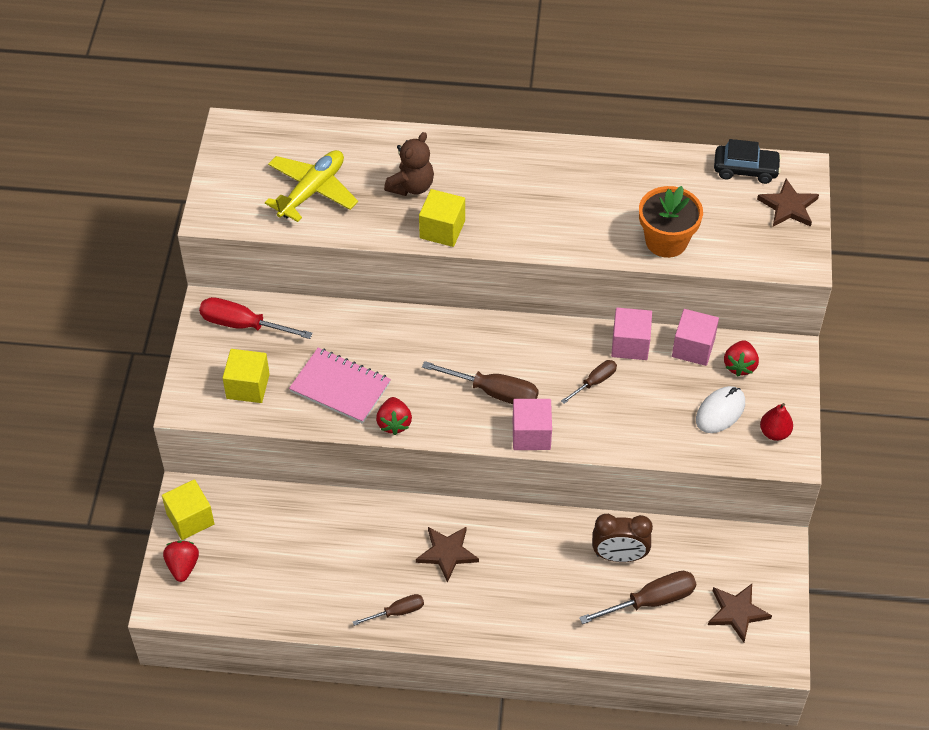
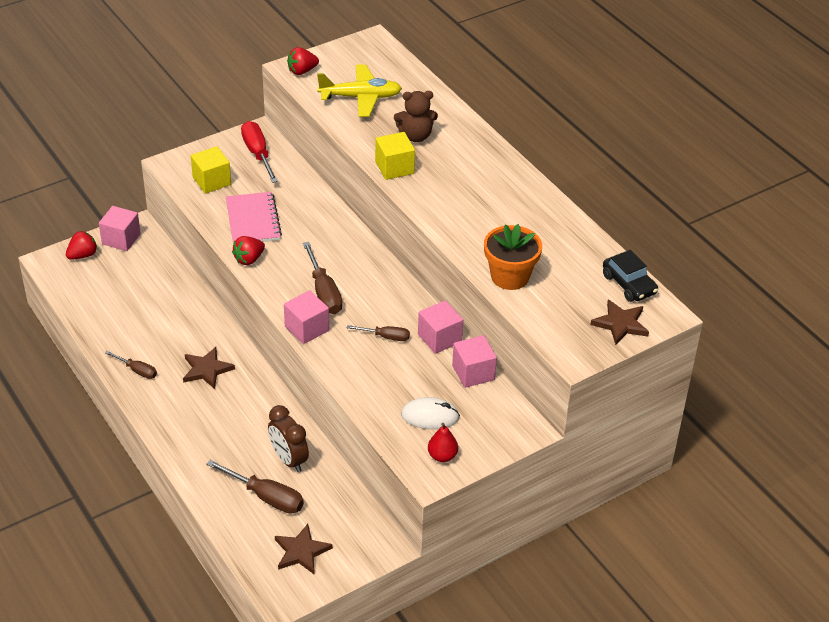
camera: 50 degrees right, 10 degrees down
yellow cube [162,479,214,540] -> pink cube [99,206,141,251]
red strawberry [724,340,759,376] -> red strawberry moved to [287,47,319,75]

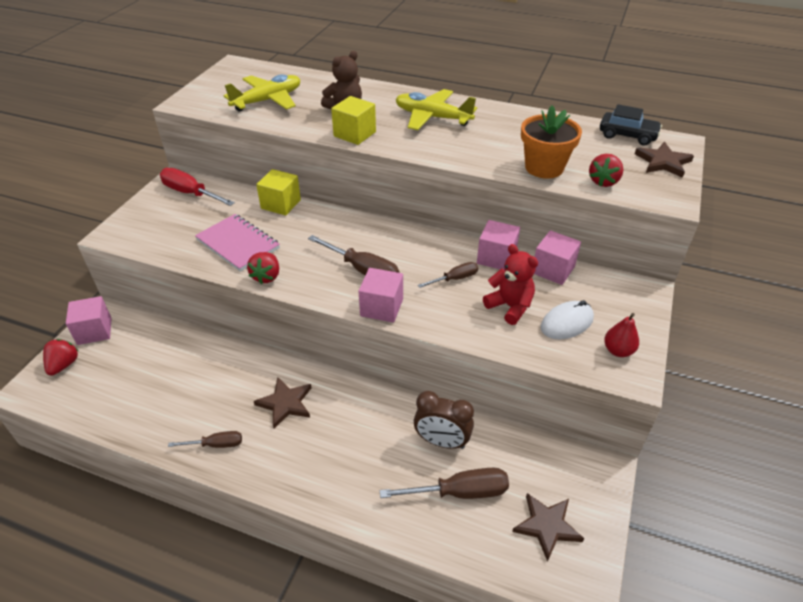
camera: 35 degrees left, 0 degrees up
yellow cube [191,146,231,194] -> yellow cube moved to [256,169,301,216]
red strawberry [287,47,319,75] -> red strawberry moved to [589,154,623,187]
none -> yellow plane [396,89,477,130]
none -> red teddy bear [483,244,538,325]

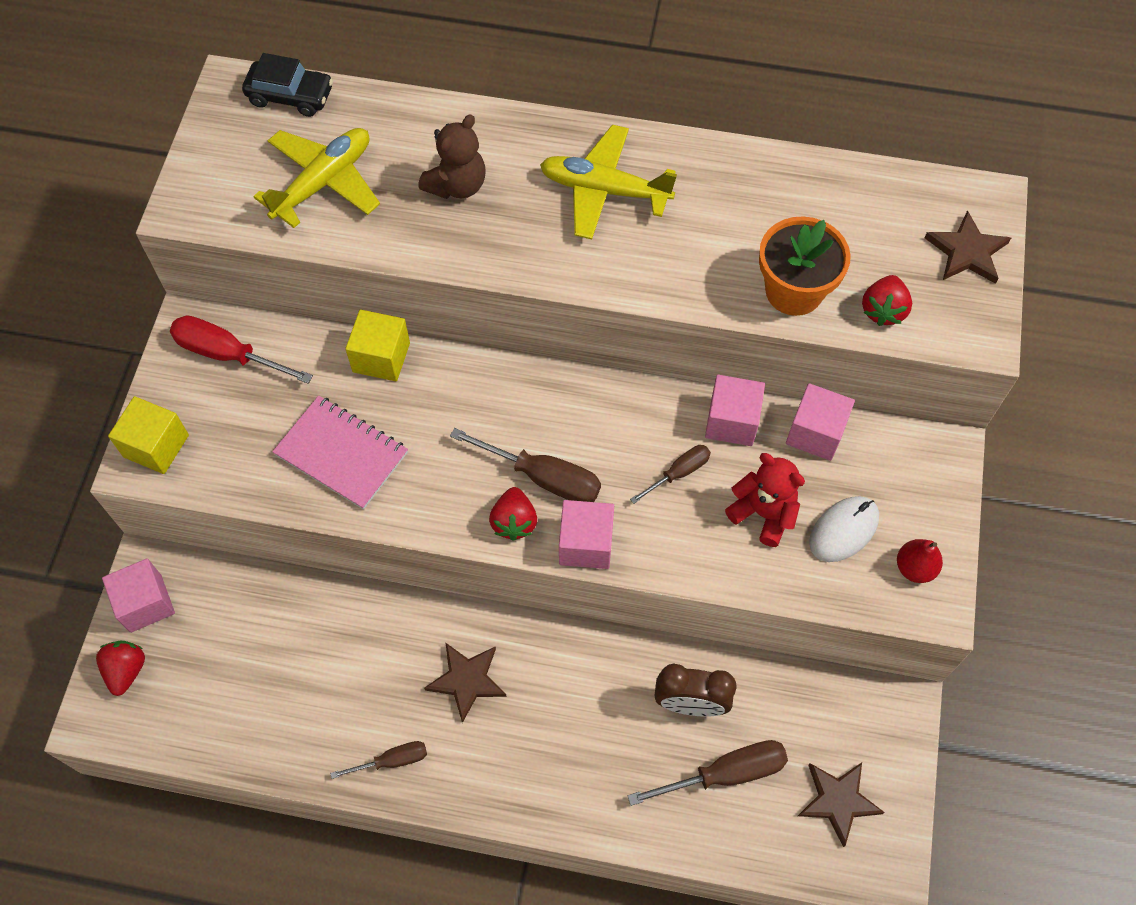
camera: 10 degrees left, 20 degrees up
red strawberry [247,252,279,284] -> red strawberry moved to [489,487,537,541]
yellow cube [331,96,376,145] -> yellow cube moved to [108,396,189,474]
black car [600,104,662,146] -> black car moved to [242,53,333,117]

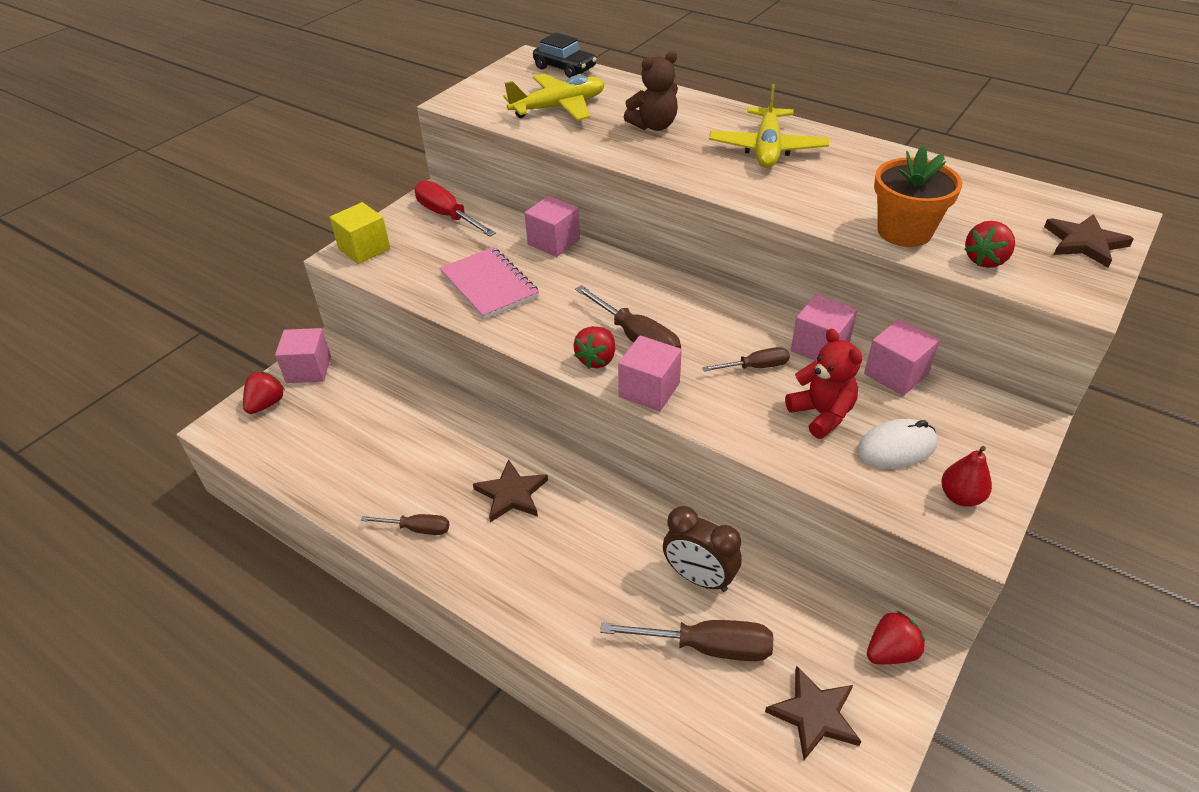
camera: 25 degrees right, 20 degrees down
yellow cube [345,310,410,381] -> pink cube [525,196,580,257]
yellow plane [540,125,677,240] -> yellow plane turned 120 degrees counterclockwise [709,84,829,168]
none -> red strawberry [867,611,925,664]

